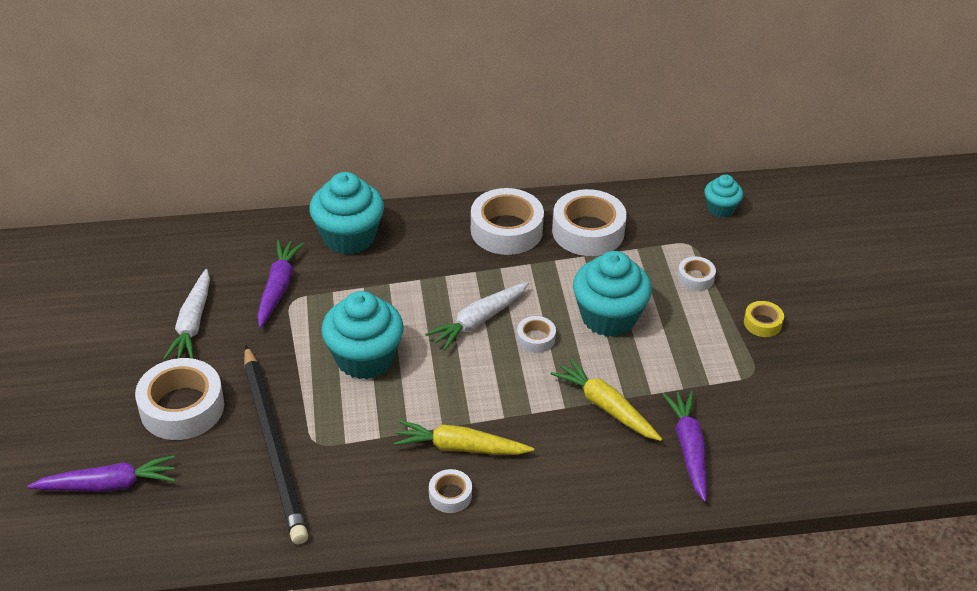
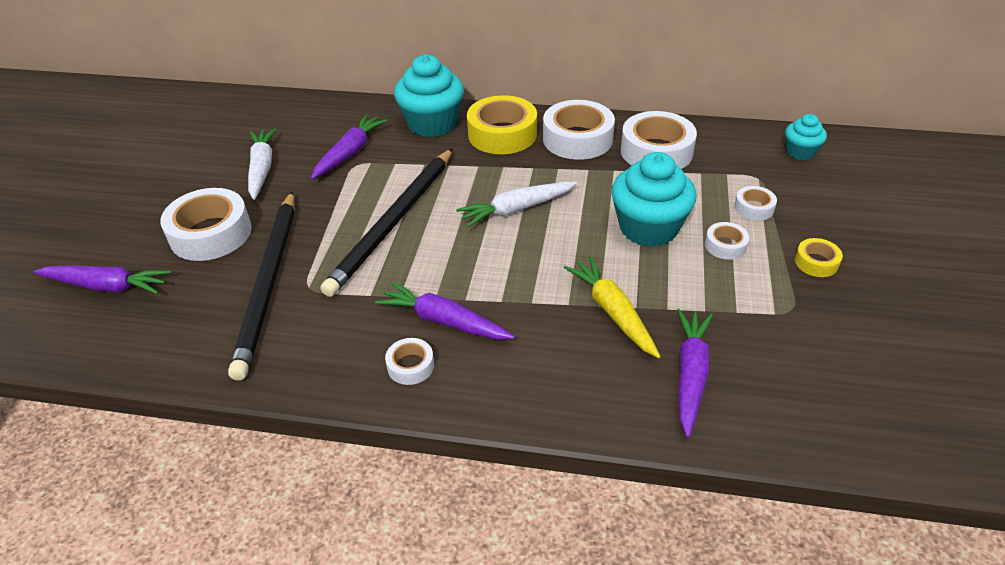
camera: 20 degrees right, 0 degrees up
white carrot [163,269,210,360] -> white carrot turned 150 degrees clockwise [248,128,276,200]
turquoise cupcake [321,291,404,379] -> black pencil [320,148,453,297]
yellow carrot [394,420,534,455] -> purple carrot [375,281,515,340]
white tape [517,316,556,353] -> white tape moved to [705,222,749,260]
none -> yellow tape [467,95,537,154]

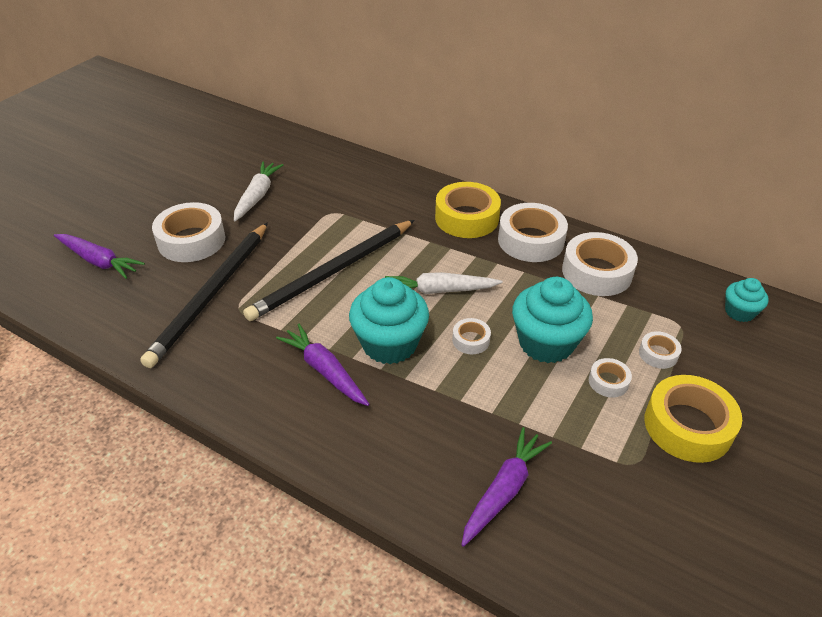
camera: 20 degrees right, 0 degrees up
purple carrot [311,114,388,180] -> none
white tape [385,338,434,385] -> white tape moved to [452,318,491,354]
turquoise cupcake [394,55,464,137] -> turquoise cupcake moved to [349,277,429,364]
yellow carrot [564,256,661,358] -> none
yellow tape [795,238,843,277] -> yellow tape [644,375,742,463], size x2.04

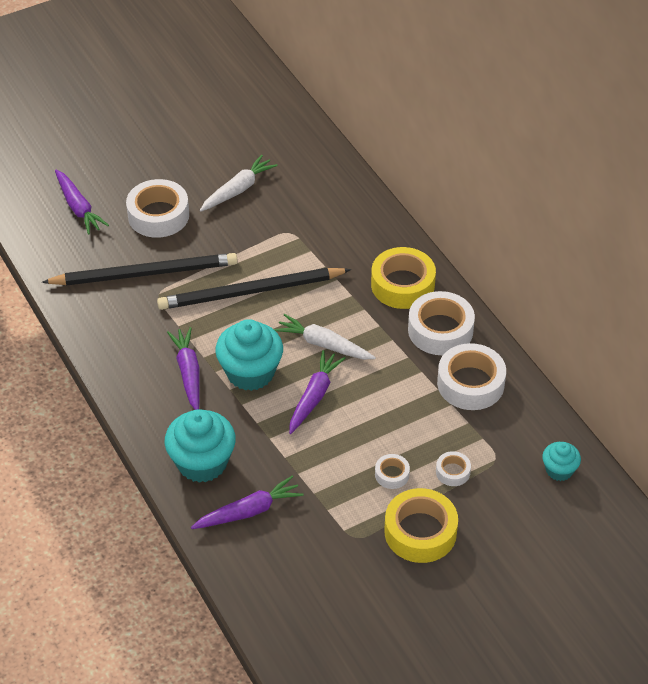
camera: 30 degrees right, 5 degrees up
black pencil [140,222,268,368] -> black pencil turned 150 degrees counterclockwise [42,253,238,286]
white tape [452,318,491,354] -> purple carrot [289,350,345,434]
turquoise cupcake [512,277,593,363] -> turquoise cupcake moved to [165,409,236,483]

